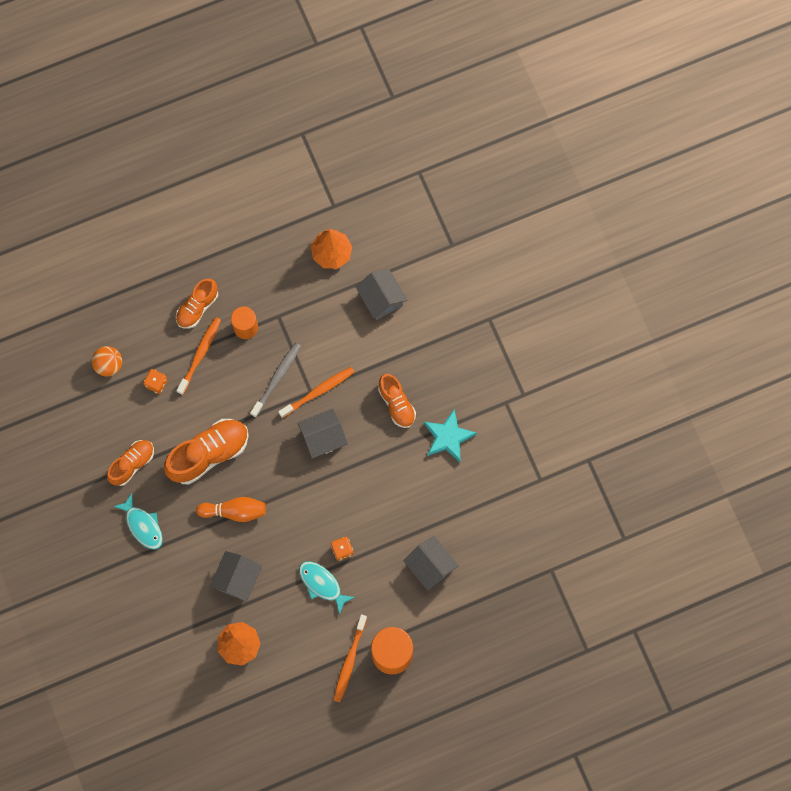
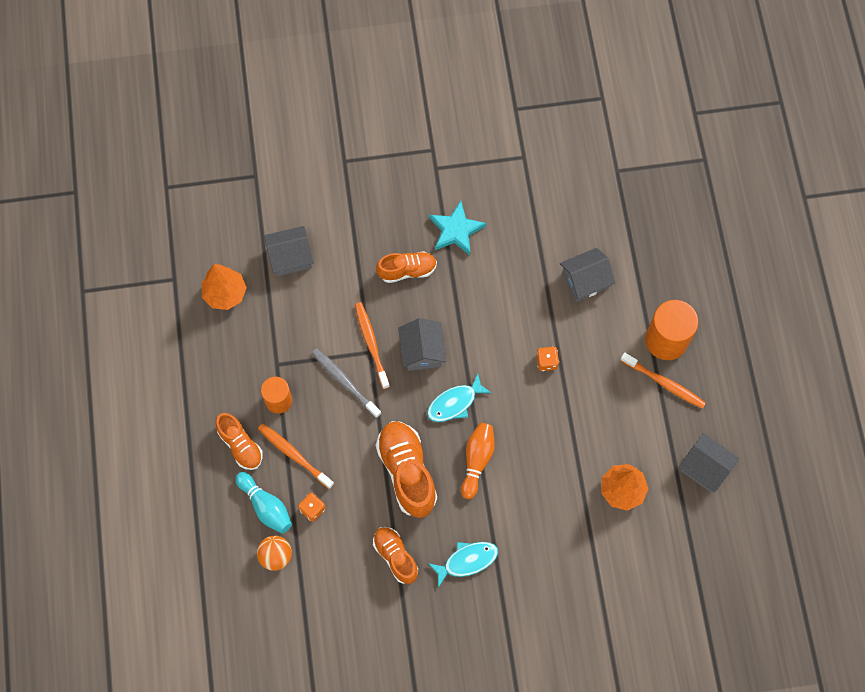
camera: 75 degrees left, 5 degrees down
grey house [210,551,262,602] -> grey house moved to [679,433,739,493]
turquoise fish [299,561,355,615] -> turquoise fish moved to [427,373,491,422]
none -> turquoise bowling pin [236,472,292,534]

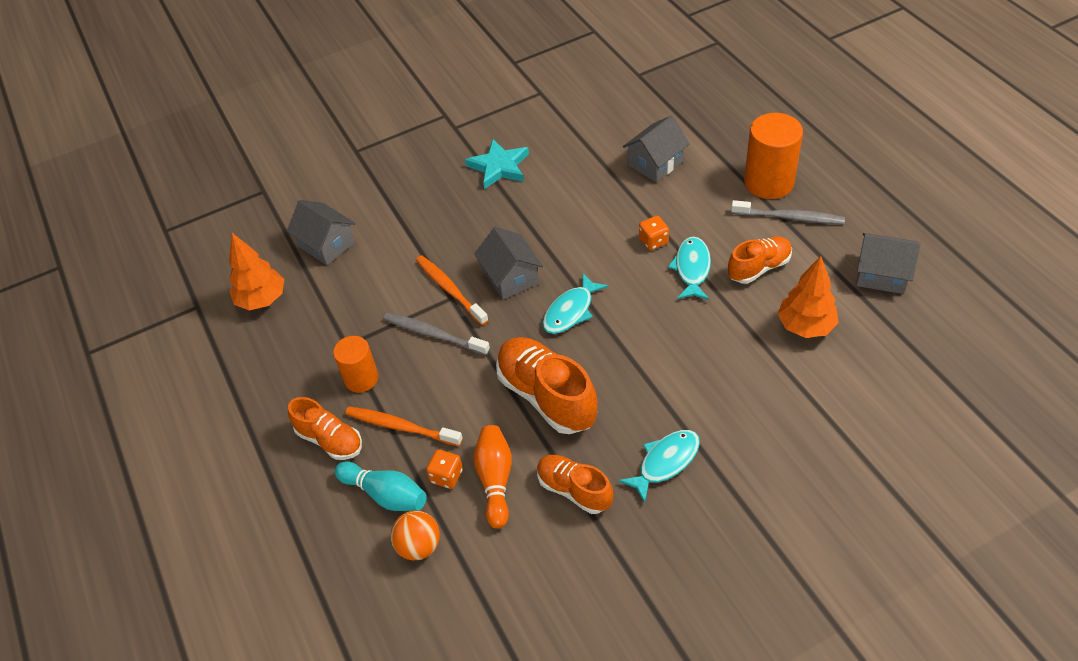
camera: 15 degrees left, 20 degrees down
grey house [264,226,314,276] -> grey house turned 75 degrees clockwise [287,200,355,265]
orange shoe [376,251,437,283] -> orange shoe moved to [728,236,792,284]
orange bowling pin [461,423,495,499] -> orange bowling pin moved to [474,425,512,528]
orange toothbrush [620,352,706,409] -> grey toothbrush [731,200,845,224]
none -> turquoise fish [668,237,711,300]

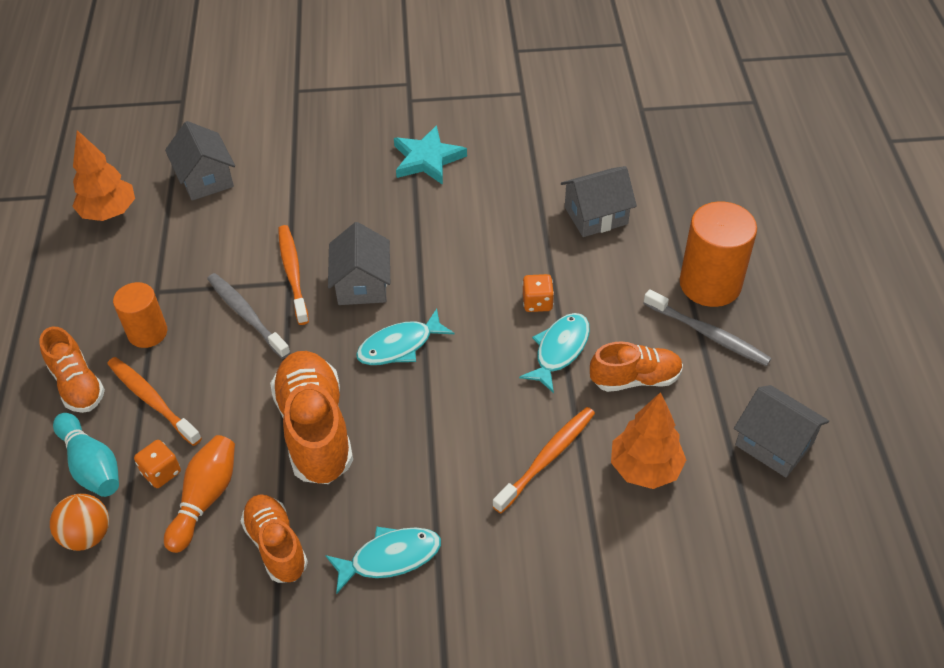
camera: 20 degrees right, 0 degrees up
none -> orange toothbrush [493,407,595,513]

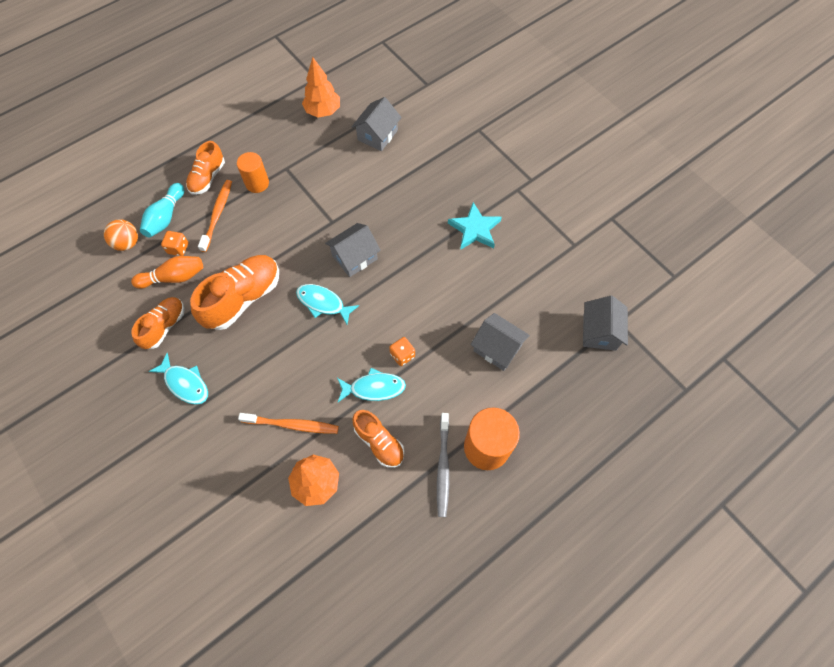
camera: 55 degrees right, 15 degrees up
grey toothbrush [207,273,291,359] -> none
orange toothbrush [278,225,309,325] -> none
grey house [734,385,829,477] -> grey house moved to [583,296,628,351]

